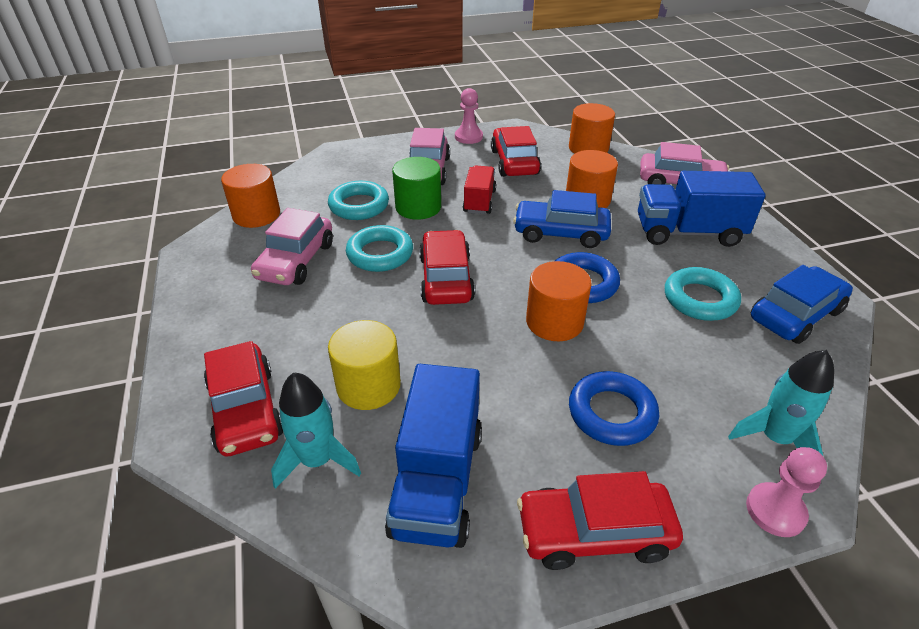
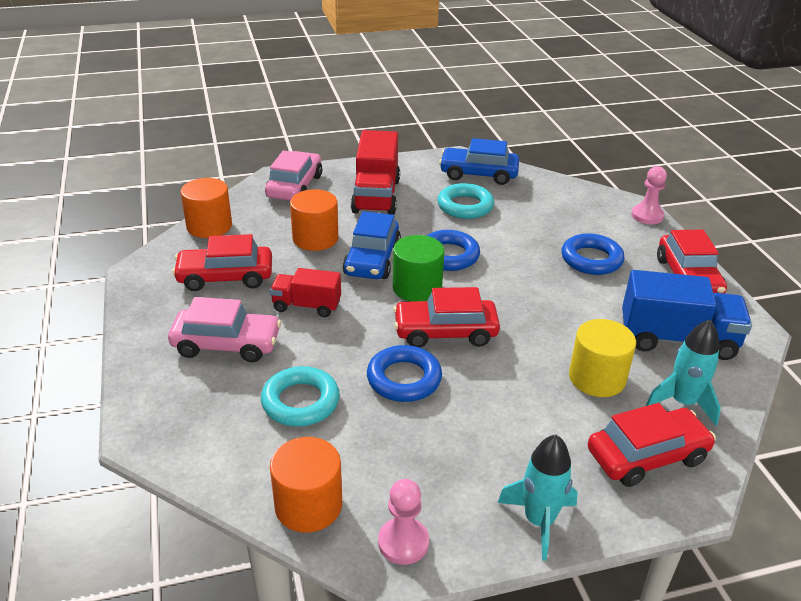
camera: 90 degrees left, 5 degrees down
pink car [251,208,333,285] -> none
turquoise ring [346,225,413,272] -> blue ring [367,345,442,402]
green cylinder [392,157,441,220] -> green cylinder moved to [393,235,444,301]
pink pawn [455,88,483,144] -> pink pawn moved to [378,479,429,565]
orange cylinder [526,261,592,341] -> none
blue truck [638,171,765,247] -> red truck [351,130,400,215]
turquoise rocket [728,350,834,456] -> turquoise rocket moved to [498,435,578,560]
blue car [751,265,853,344] -> blue car turned 45 degrees counterclockwise [439,138,519,185]

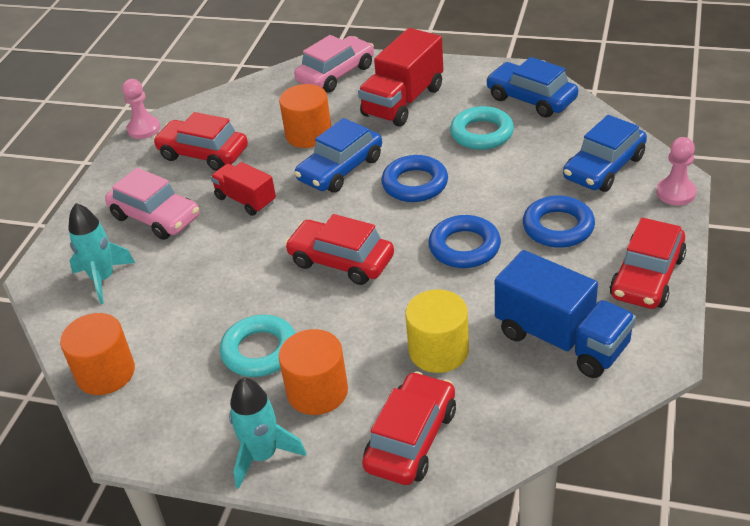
camera: 35 degrees right, 5 degrees up
orange cylinder [181,178,232,238] -> orange cylinder moved to [279,329,348,415]
turquoise ring [261,366,340,427] -> turquoise ring moved to [220,315,296,377]
blue ring [367,345,442,402] -> blue ring moved to [428,215,501,268]
pink pawn [378,479,429,565] -> pink pawn moved to [122,79,160,139]
green cylinder [393,235,444,301] -> none
red car [588,403,716,487] -> red car turned 75 degrees counterclockwise [362,371,456,485]
turquoise rocket [646,320,721,426] -> turquoise rocket moved to [68,203,135,304]
none -> blue car [563,115,647,192]

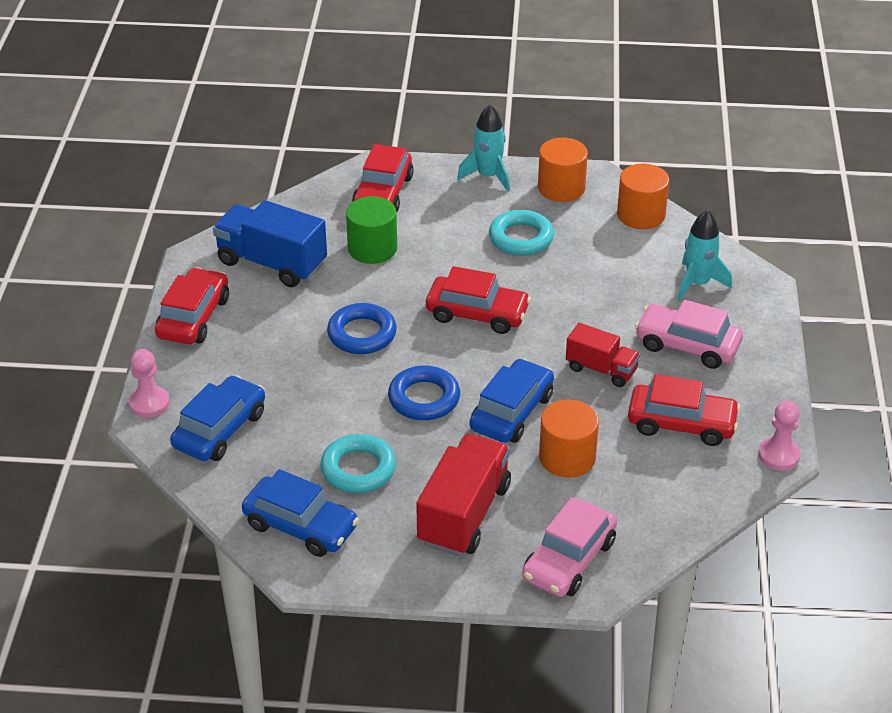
camera: 165 degrees right, 0 degrees up
orange cylinder [279,329,348,415] -> orange cylinder moved to [538,137,588,202]
yellow cylinder [405,289,469,373] -> green cylinder [346,196,397,264]
blue ring [523,196,595,248] -> none

